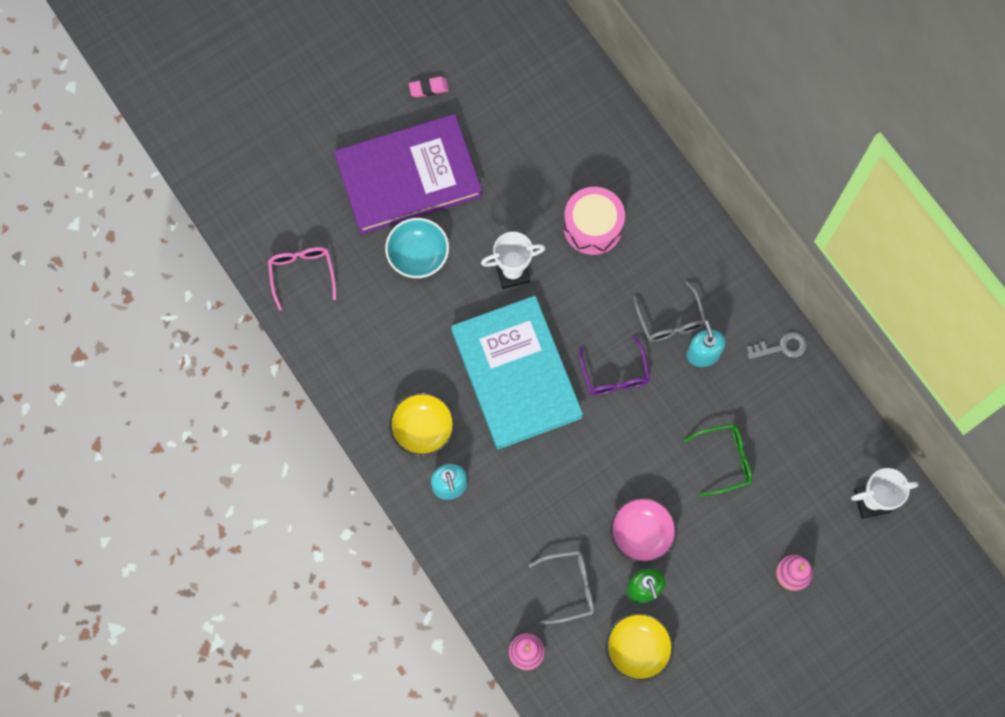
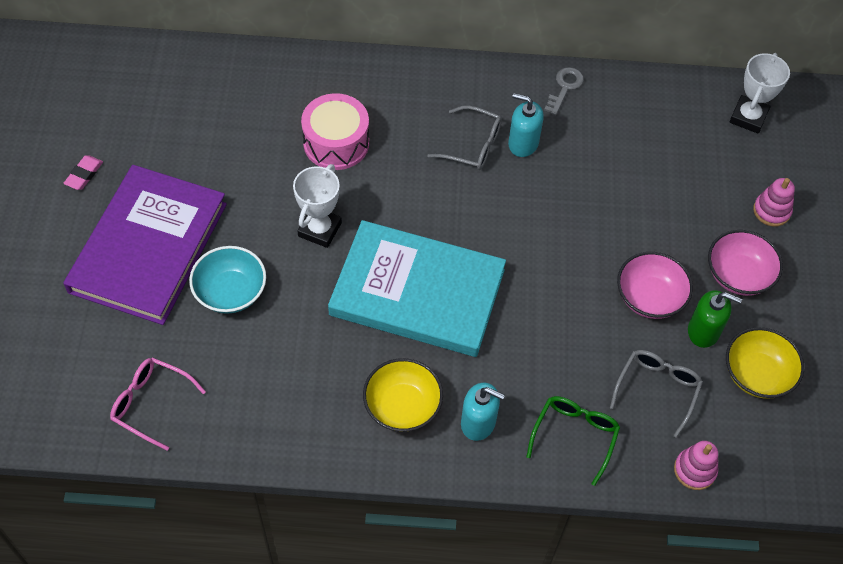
camera: 55 degrees left, 15 degrees down
purple glasses [579,336,650,395] -> none
green glasses [684,424,752,497] -> green glasses moved to [526,396,620,486]
none -> pink bowl [708,230,783,296]

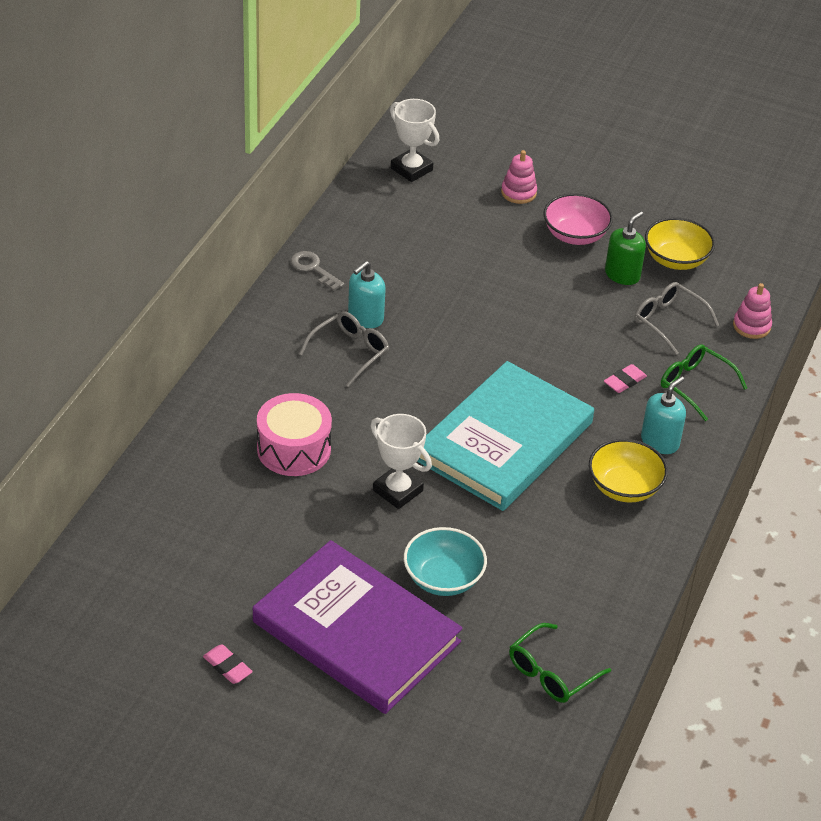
camera: 70 degrees left, 15 degrees down
pink glasses [110,358,206,451] -> green glasses [509,623,611,703]
pink bowl [617,252,693,319] -> none
none -> pink eraser [604,364,647,393]

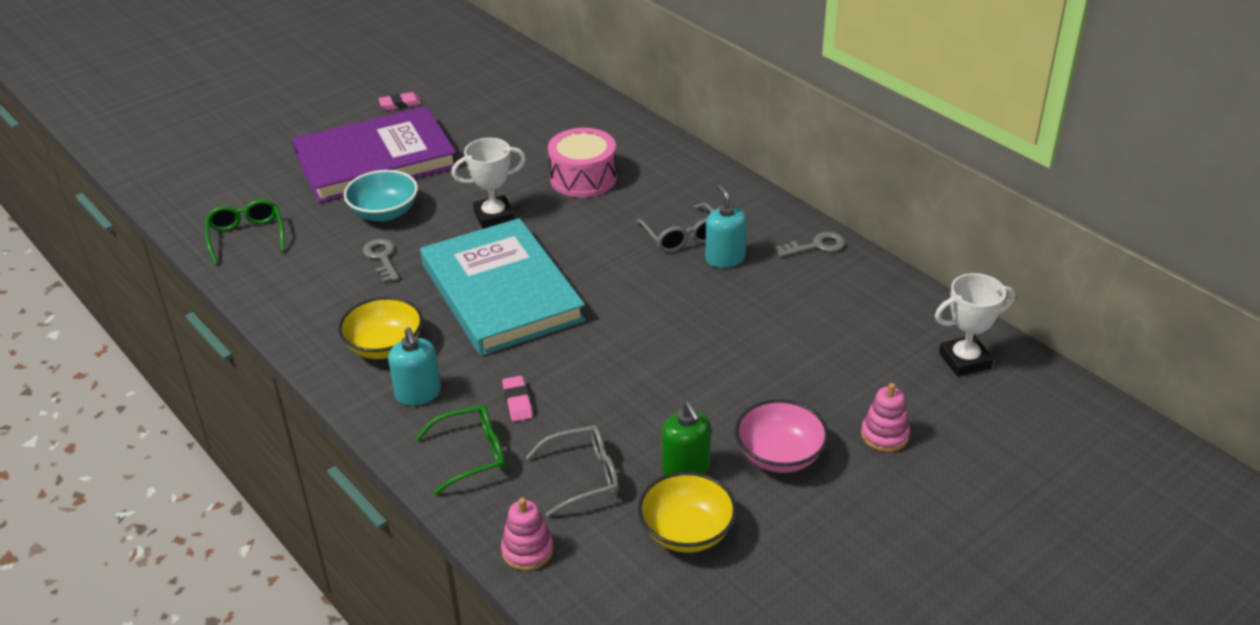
camera: 120 degrees right, 5 degrees down
none -> grey key [363,239,399,283]

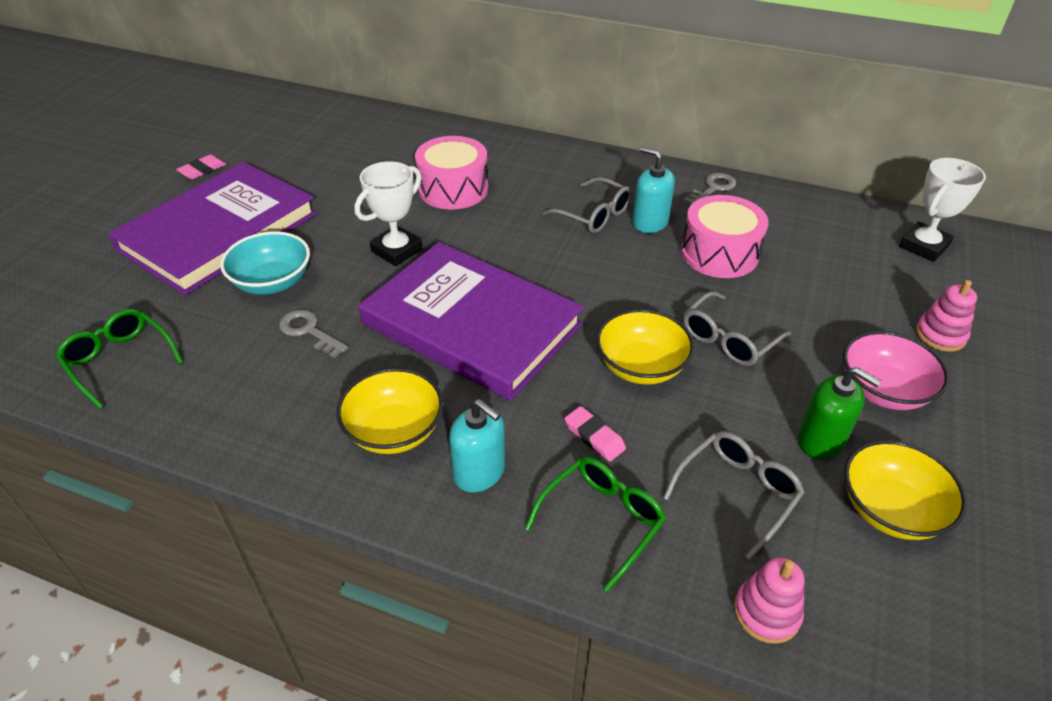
camera: 30 degrees left, 5 degrees up
turquoise book [420,218,586,356] -> purple book [359,242,584,401]
none -> yellow bowl [596,309,694,385]
none -> pink drum [681,195,769,278]
none -> grey glasses [683,291,791,366]

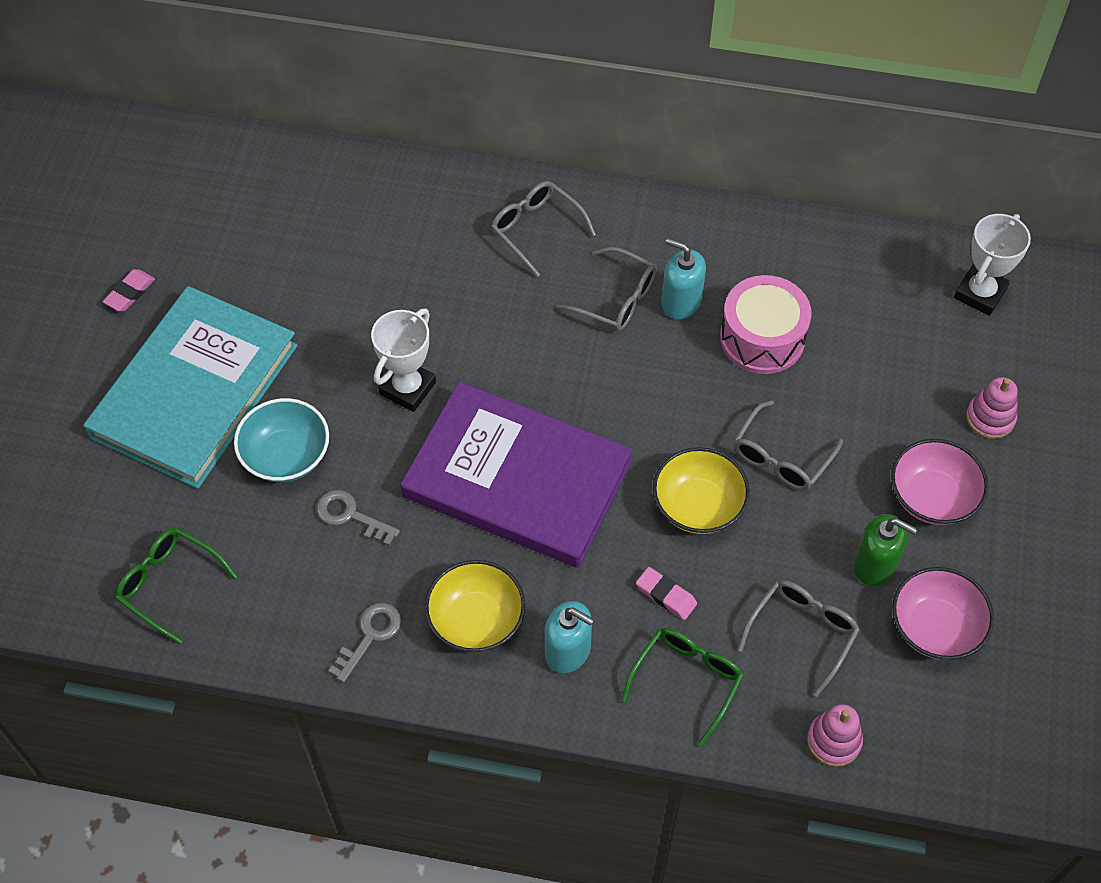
camera: 10 degrees left, 15 degrees up
purple book [108,162,317,295] -> turquoise book [83,286,298,489]
pink drum [415,136,488,209] -> none
grey key [683,173,736,205] -> grey key moved to [328,603,401,683]
yellow bowl [844,440,967,540] -> pink bowl [892,567,994,660]
none -> grey glasses [491,181,596,277]

